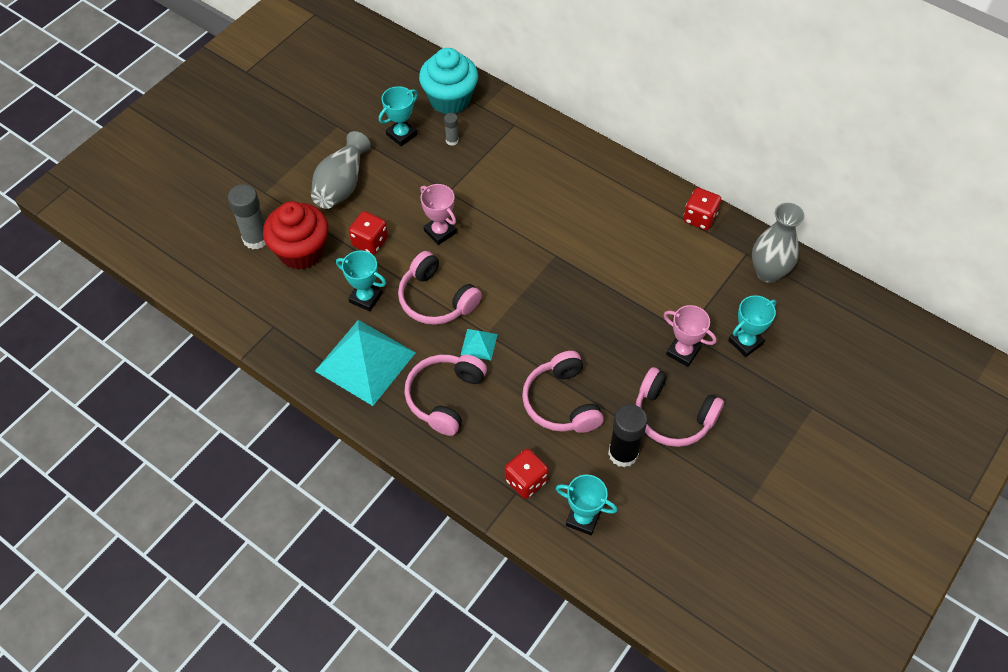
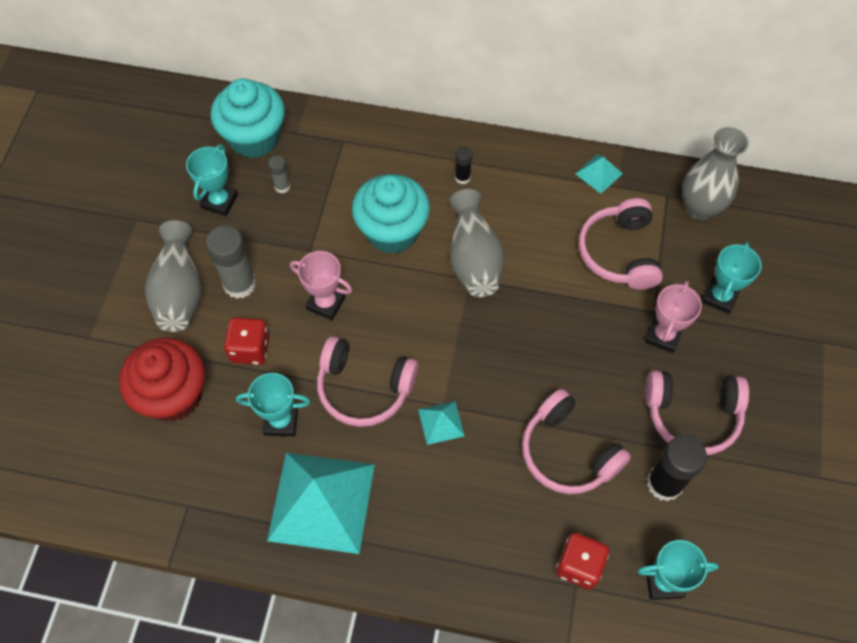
camera: 25 degrees left, 5 degrees up
grey glue stick [228,184,266,249] -> grey glue stick moved to [206,226,256,299]
pink headphones [404,355,487,436] -> pink headphones moved to [579,198,663,290]
pink trophy [664,305,716,367] -> pink trophy turned 75 degrees counterclockwise [645,281,702,353]
red dice [683,188,721,230] -> turquoise pyramid [575,154,623,194]
none -> turquoise cupcake [352,174,430,254]
none -> grey vase [450,189,504,297]
none -> black glue stick [455,147,473,184]

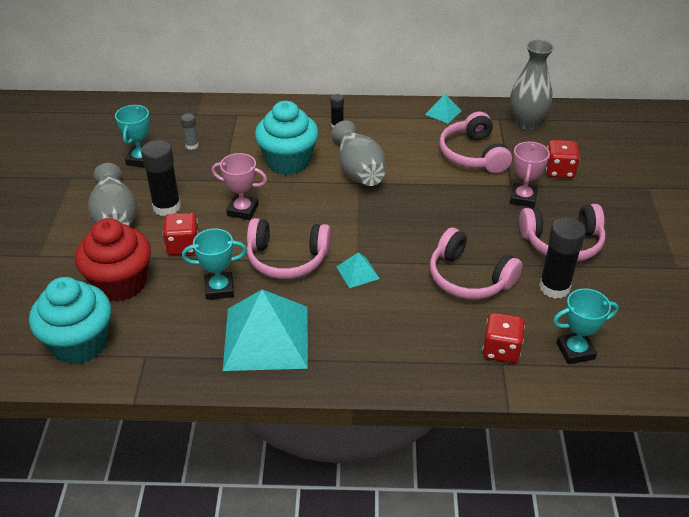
camera: 10 degrees left, 20 degrees down
grey glue stick [206,226,256,299] -> black glue stick [141,140,181,216]
turquoise cupcake [211,78,285,158] -> turquoise cupcake moved to [29,277,111,365]
turquoise trophy [702,242,762,314] -> red dice [546,140,580,178]

